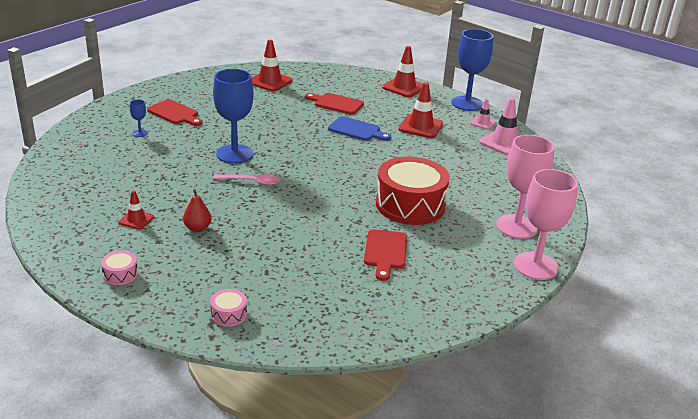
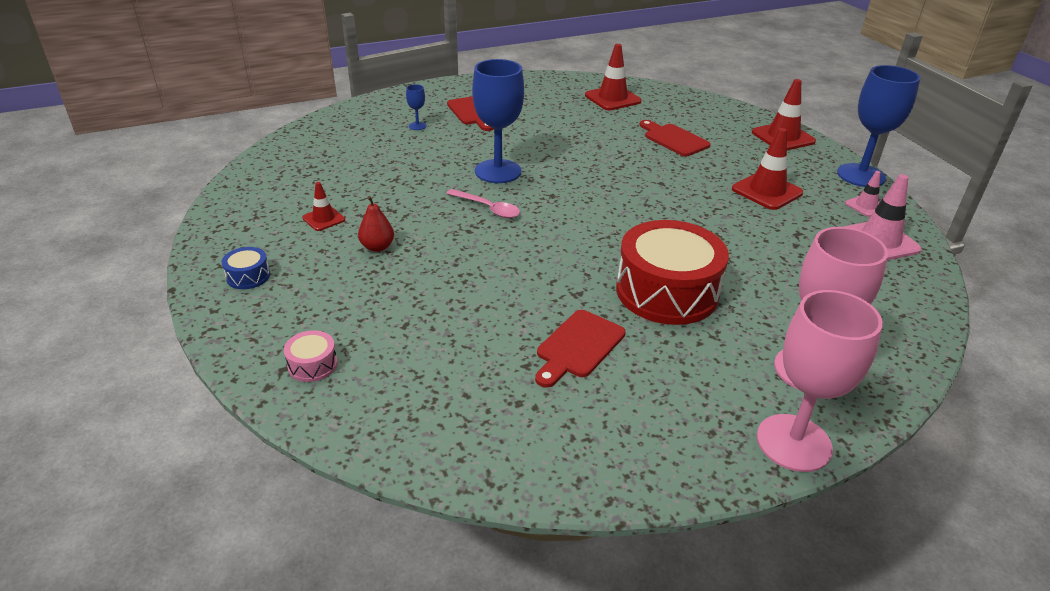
camera: 30 degrees right, 5 degrees up
pink drum [101,251,138,285] -> blue drum [222,247,270,289]
blue cutting board [328,116,391,141] -> none

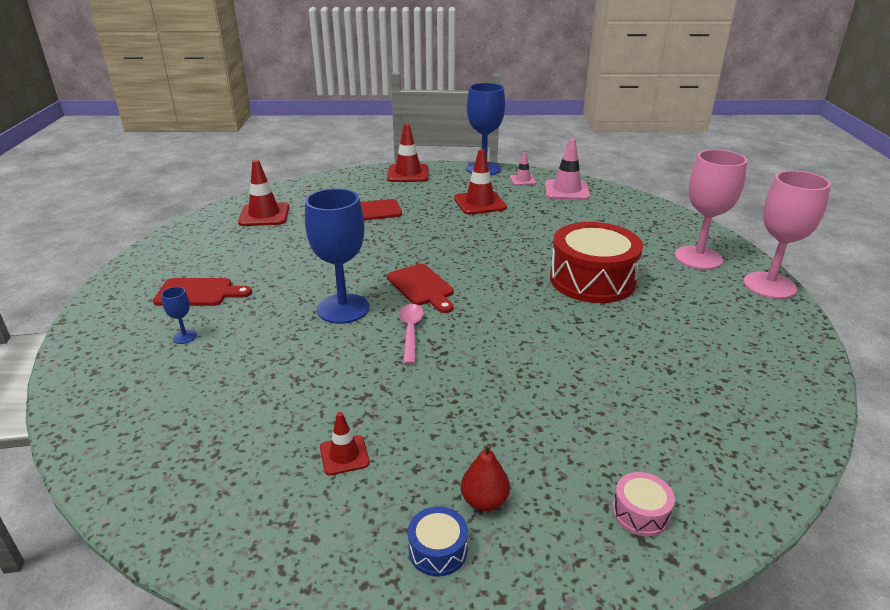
camera: 65 degrees left, 5 degrees down
red pear [358,196,394,252] -> red pear moved to [461,443,510,511]
pink spoon [446,189,520,218] -> pink spoon turned 60 degrees counterclockwise [399,304,424,365]
red cutting board [535,310,626,388] -> red cutting board moved to [387,264,454,313]

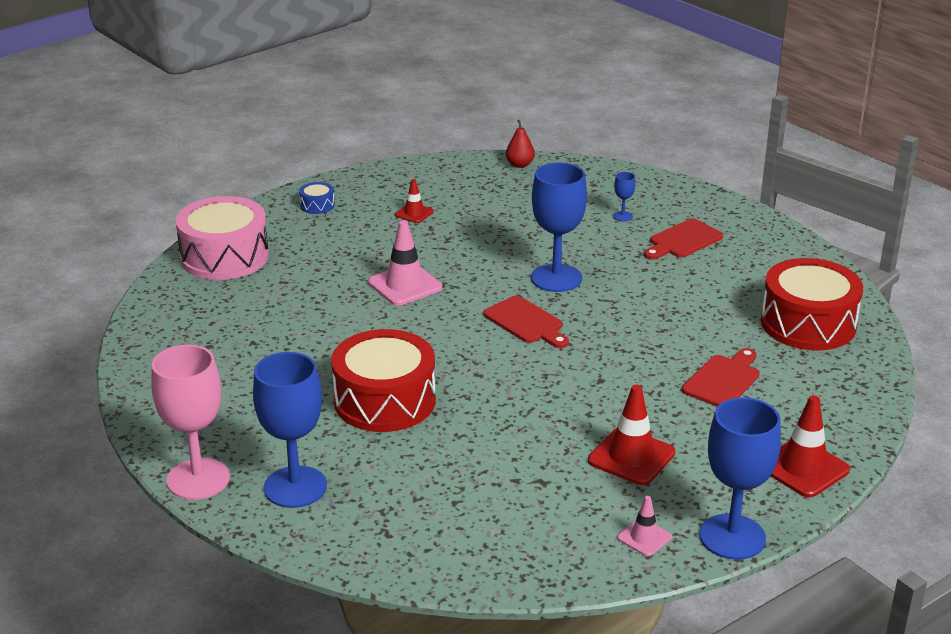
camera: 140 degrees right, 0 degrees up
red traffic cone [238,160,290,226] -> red drum [761,258,863,350]
red cutting board [387,264,454,313] -> red cutting board turned 150 degrees counterclockwise [483,296,569,348]
pink spoon [399,304,424,365] -> none
red pear [461,443,510,511] -> red pear moved to [506,120,535,168]
pink traffic cone [545,138,590,200] -> pink traffic cone moved to [368,220,442,306]
pink drum [612,472,675,536] -> pink drum [176,196,269,280], size x2.41
pink goblet [674,150,747,270] -> blue goblet [253,352,327,508]

